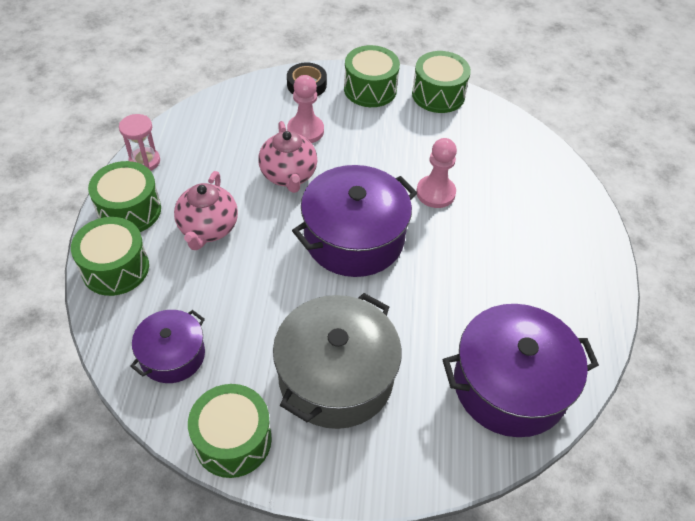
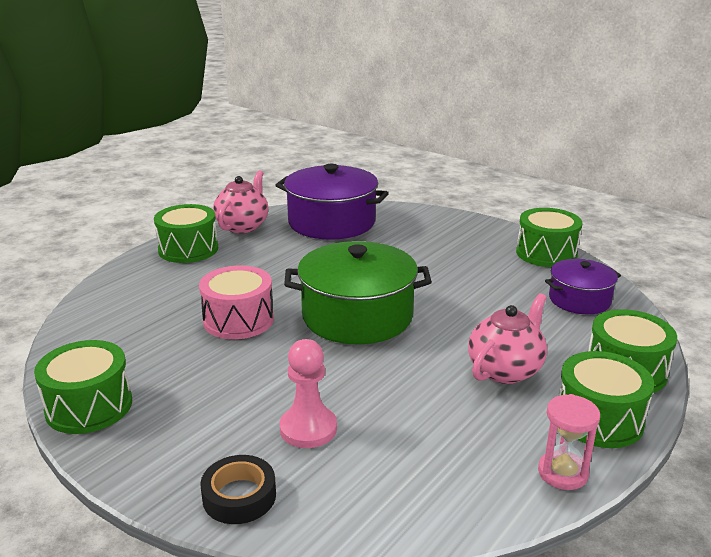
camera: 145 degrees left, 25 degrees down
pink teapot [258,121,317,193] -> pink teapot moved to [213,170,269,233]
grey pot [273,293,402,429] -> none
purple pot [292,165,417,277] -> green pot [284,241,432,345]
green drum [344,45,400,107] -> green drum moved to [154,204,218,263]
pink pawn [416,138,457,208] -> pink drum [199,265,274,339]

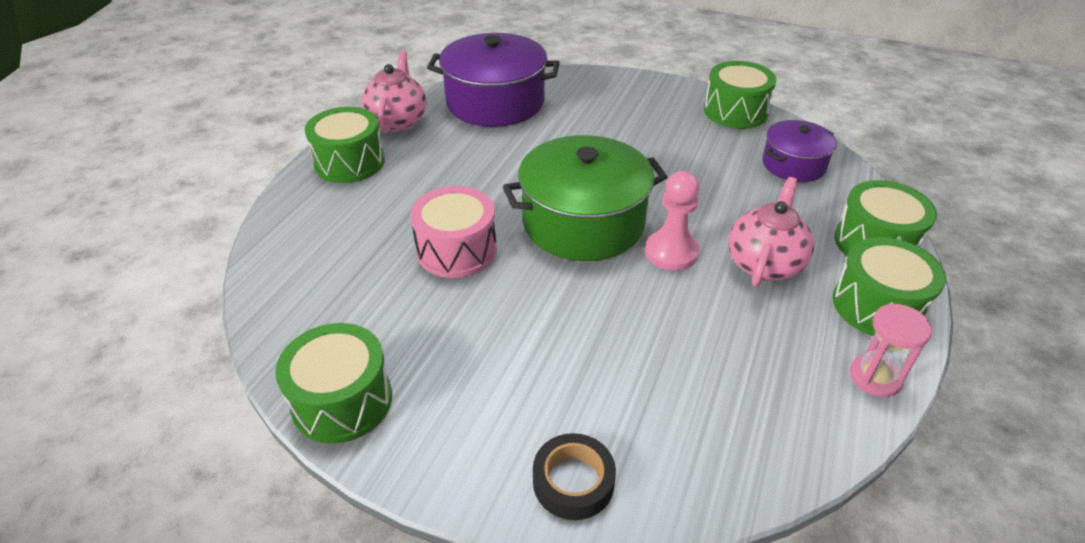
camera: 15 degrees left, 15 degrees up
pink pawn [280,339,337,448] -> pink pawn moved to [645,171,700,271]

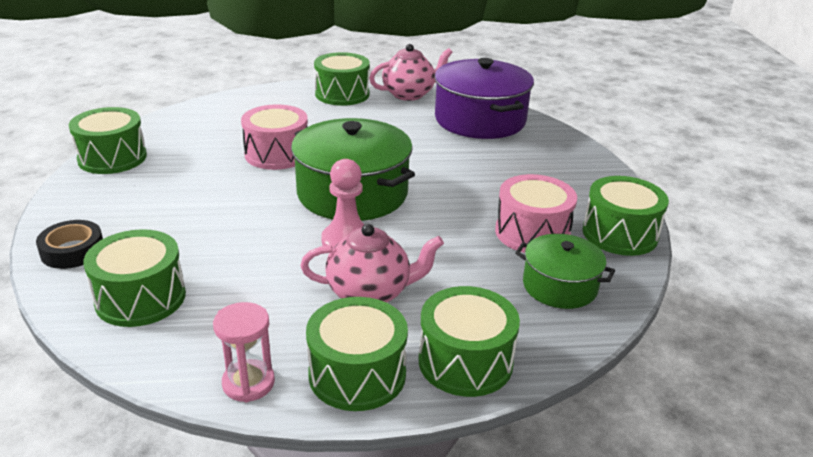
camera: 60 degrees right, 10 degrees down
purple pot [762,120,837,182] -> green pot [515,234,615,309]
none -> green drum [83,229,186,327]
none -> pink drum [495,174,577,253]

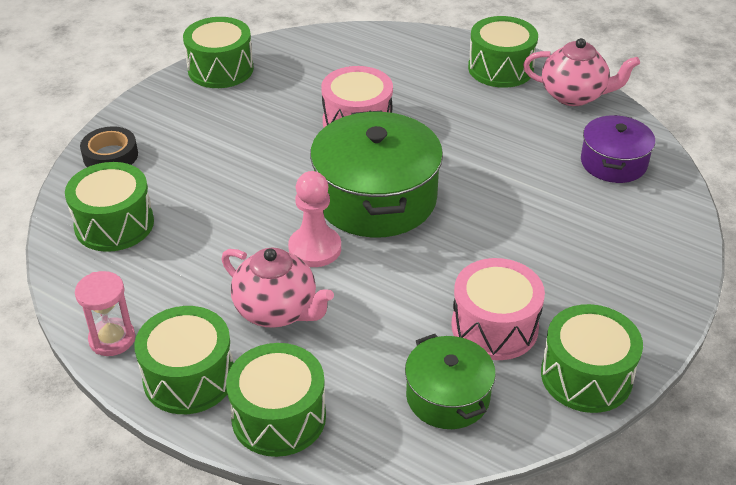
camera: 40 degrees right, 10 degrees up
purple pot [435,58,534,139] -> purple pot [581,115,655,183], size x0.57

